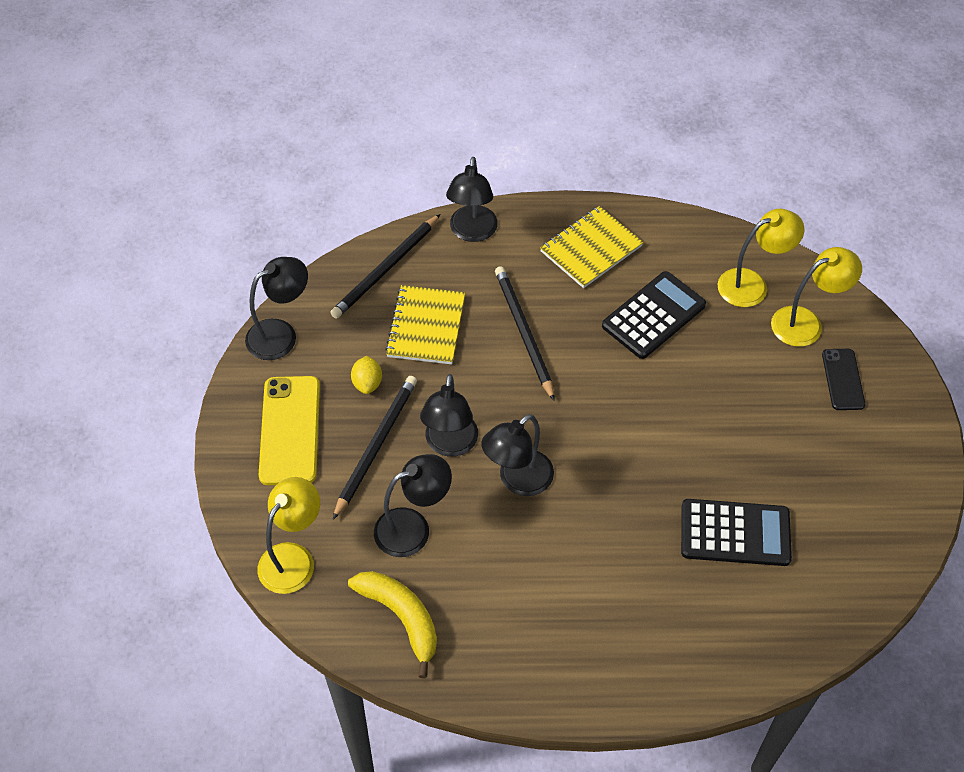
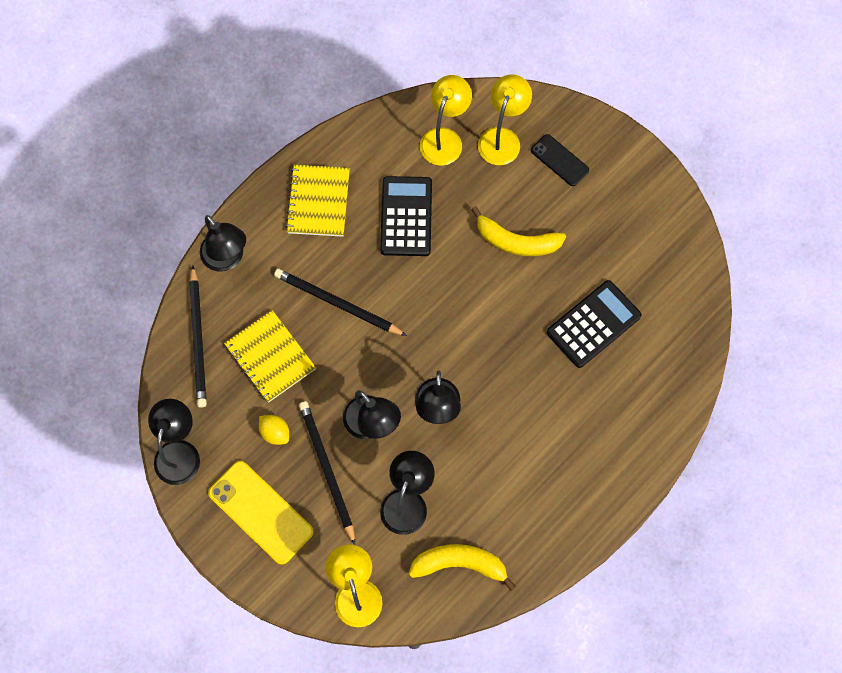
camera: 45 degrees left, 15 degrees up
none -> yellow banana [471,206,566,256]

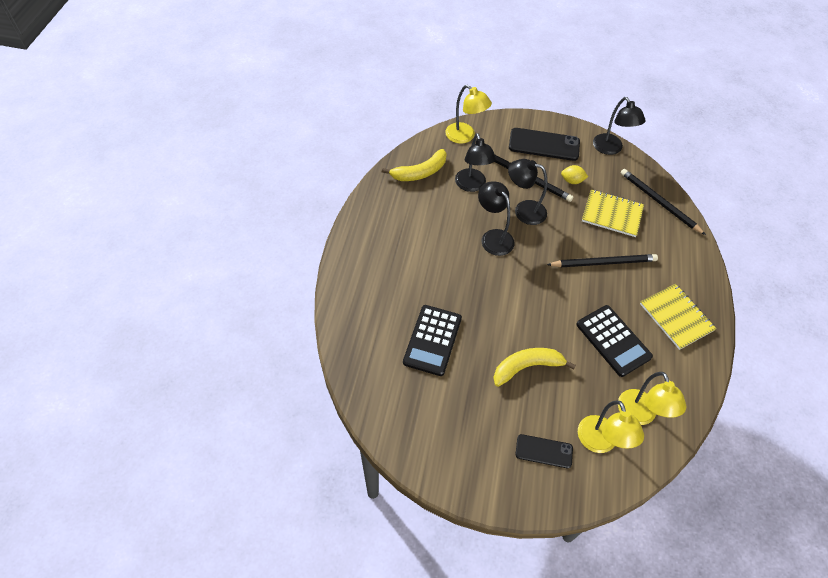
camera: 145 degrees right, 15 degrees down
black lamp [200,215,246,271] -> none
yellow phone [208,461,314,564] -> black phone [509,128,580,161]

